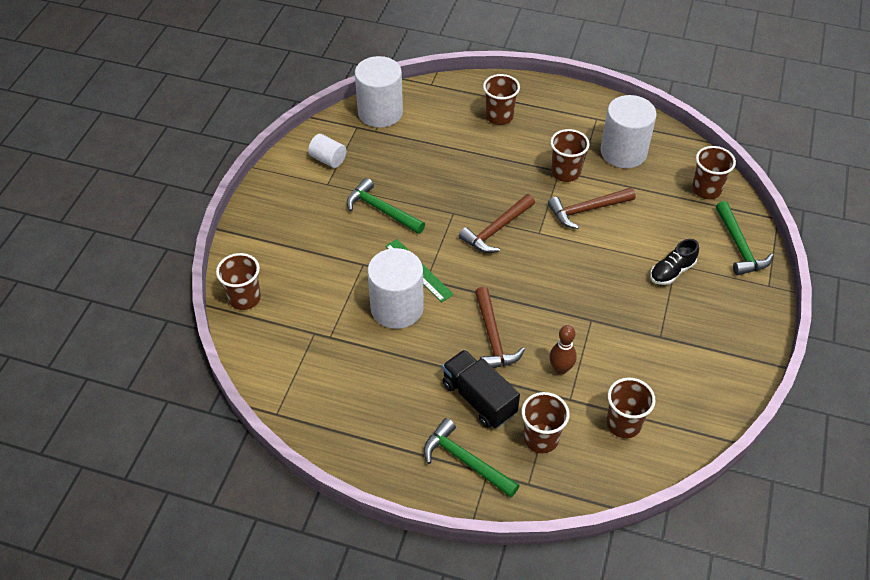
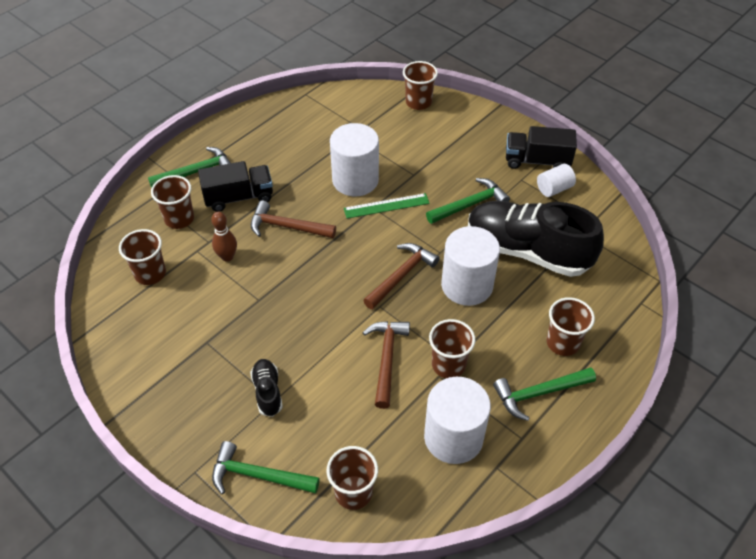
camera: 115 degrees right, 0 degrees up
white cylinder [355,56,403,128] -> white cylinder moved to [441,226,500,306]
brown hammer [459,194,535,253] -> brown hammer turned 60 degrees clockwise [363,243,440,309]
none -> black shoe [468,201,604,277]
none -> green hammer [493,367,596,421]
none -> black truck [506,126,577,169]

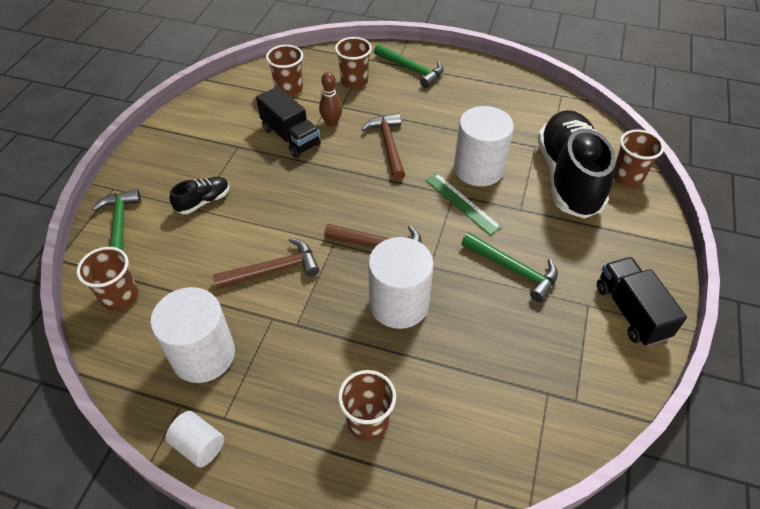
camera: 65 degrees right, 0 degrees up
black truck [198,161,273,212] -> black truck moved to [256,86,321,157]
brown cup [429,319,475,378] -> none
black shoe [468,201,604,277] -> black shoe moved to [538,110,616,219]
green hammer [493,367,596,421] -> none
white cylinder [537,164,576,197] -> white cylinder moved to [165,411,224,467]

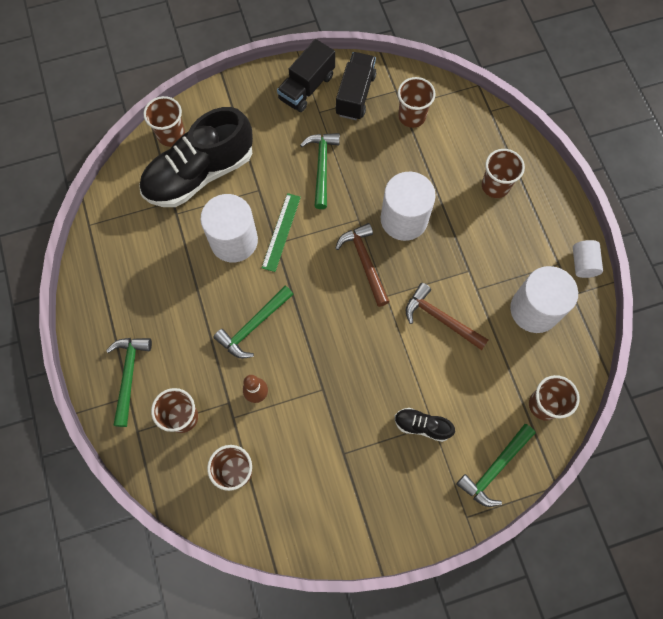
camera: 125 degrees left, 20 degrees up
black truck [256,86,321,157] -> black truck moved to [336,52,376,120]
brown hammer [361,113,405,180] -> green hammer [213,286,294,358]
none -> brown cup [398,77,436,128]

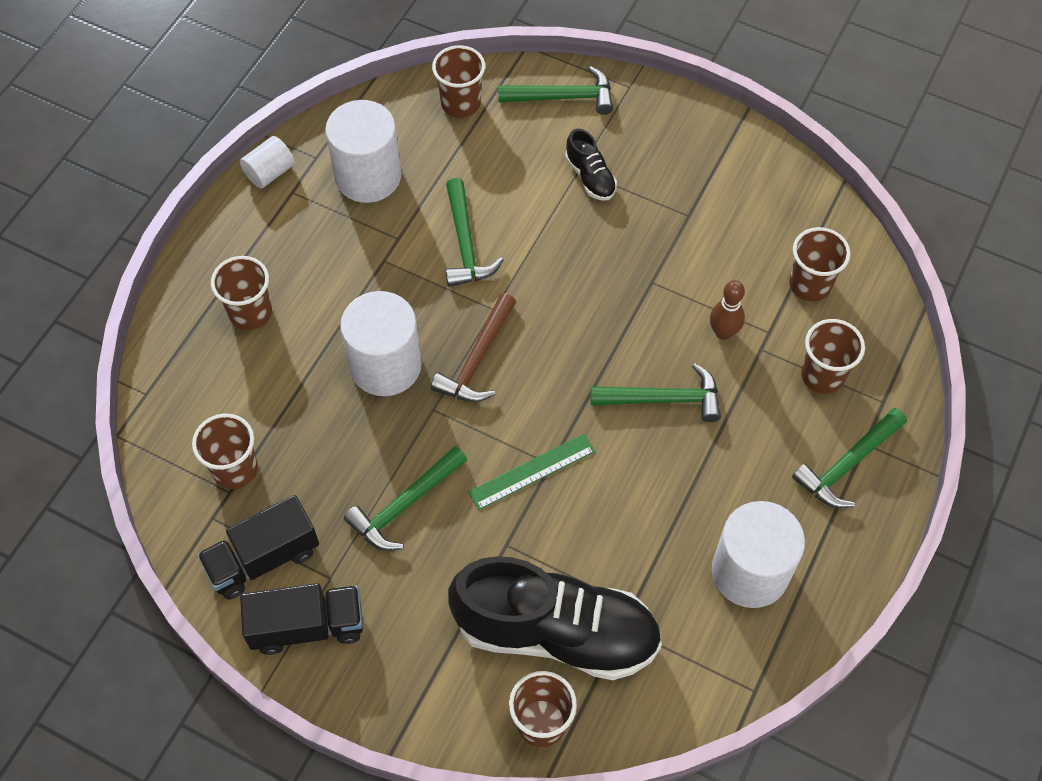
camera: 135 degrees left, 10 degrees down
white cylinder [200,194,258,262] -> white cylinder moved to [712,501,805,608]
brown hammer [406,283,488,350] -> green hammer [446,178,503,287]

